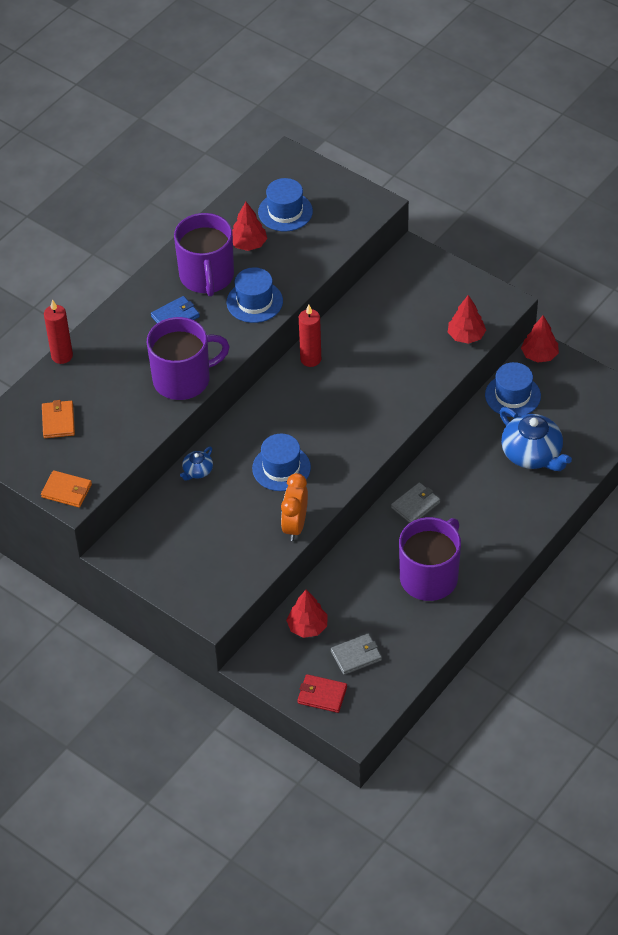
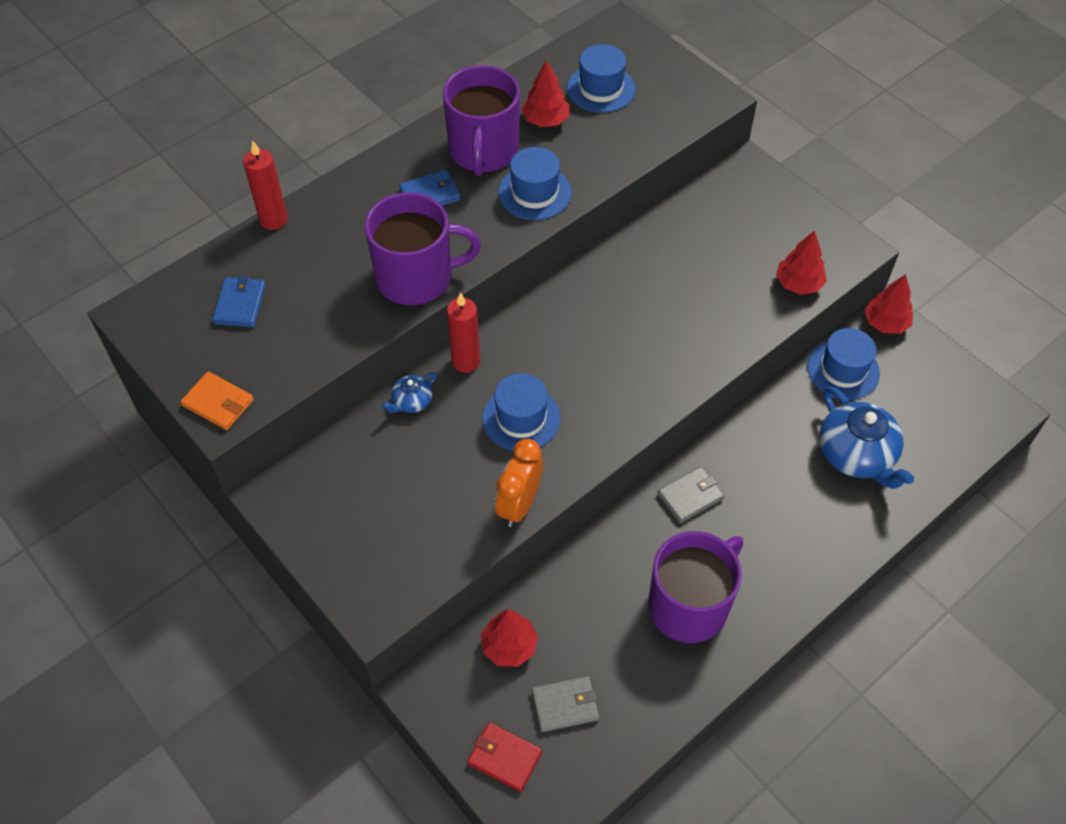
camera: 10 degrees right, 5 degrees up
orange wallet [42,400,75,438] -> blue wallet [212,276,266,327]
red candle [299,305,321,367] -> red candle moved to [447,292,480,373]

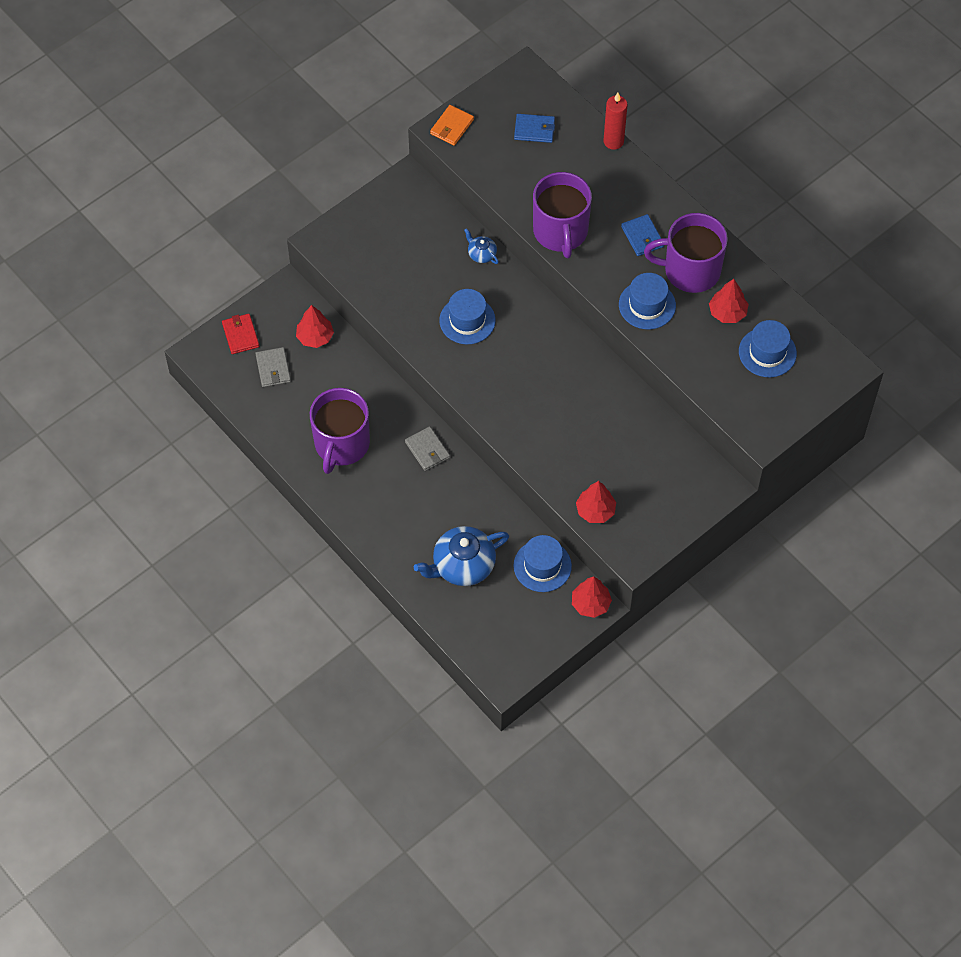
camera: 90 degrees right, 5 degrees up
red candle [447,292,480,373] -> none
red wallet [467,722,542,792] -> red wallet turned 45 degrees counterclockwise [222,314,260,354]
orange clock [495,439,543,527] -> none
purple mug [648,531,743,643] -> purple mug turned 60 degrees clockwise [310,388,370,474]

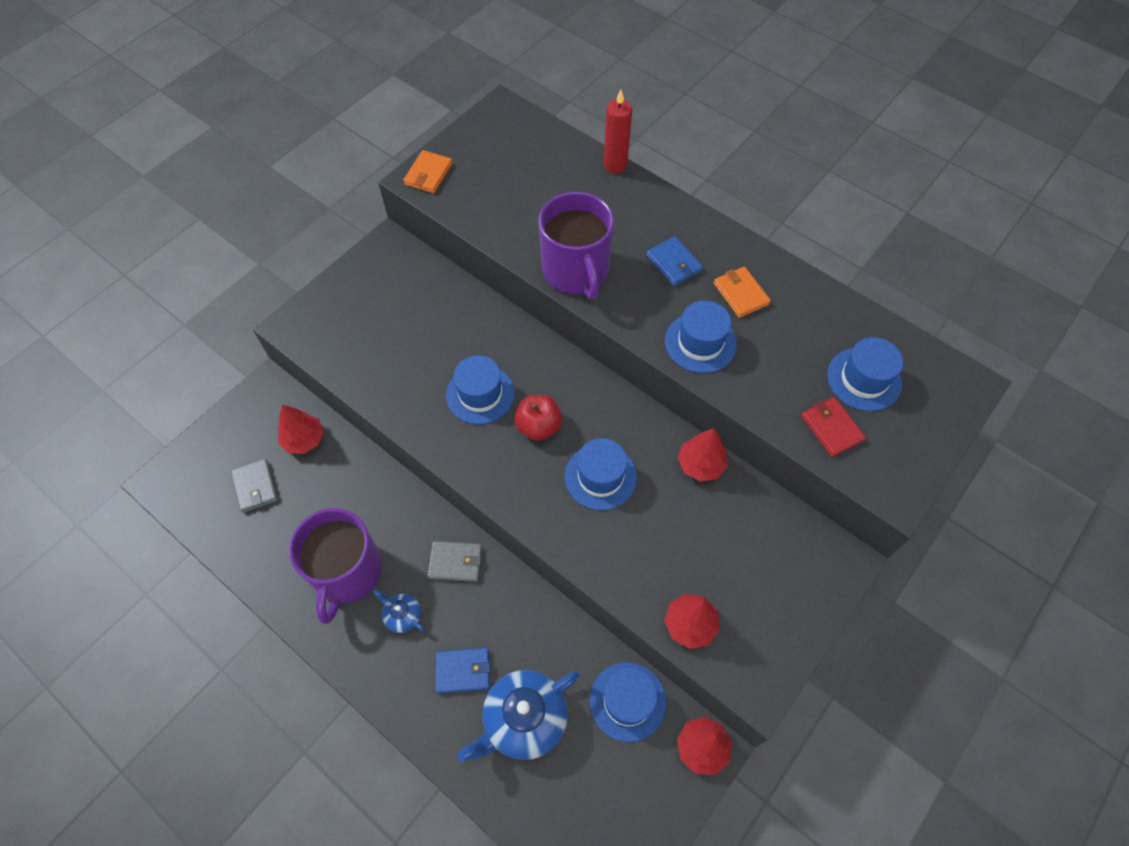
camera: 10 degrees left, 0 degrees up
red wallet [222,314,260,354] -> red wallet moved to [801,397,866,457]
grey wallet [405,426,450,471] -> grey wallet turned 45 degrees counterclockwise [428,541,482,582]
blue teapot [464,228,499,264] -> blue teapot moved to [373,589,425,633]
blue wallet [514,114,555,143] -> blue wallet moved to [436,648,490,693]
purple mug [644,213,728,293] -> orange wallet [714,267,771,318]
red tree [709,279,748,323] -> red tree moved to [678,428,728,482]
none -> red apple [515,395,562,441]
none -> blue hat [565,438,637,510]

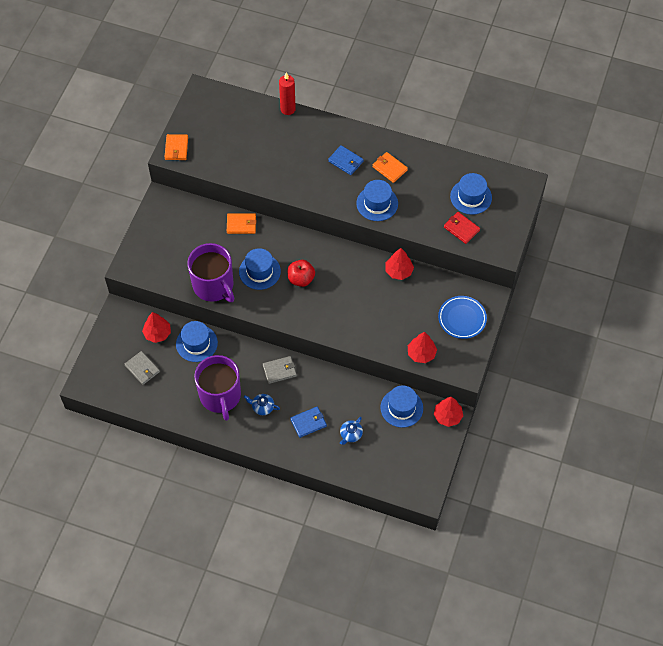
camera: 20 degrees left, 0 degrees up
blue teapot [457,670,580,762] -> blue teapot [340,417,363,445], size x0.49
purple mug [539,192,614,299] -> purple mug moved to [187,243,234,302]
blue hat [565,438,637,510] -> blue hat moved to [176,321,218,362]
none -> orange wallet [227,213,256,234]
none -> blue plate [438,296,487,339]

